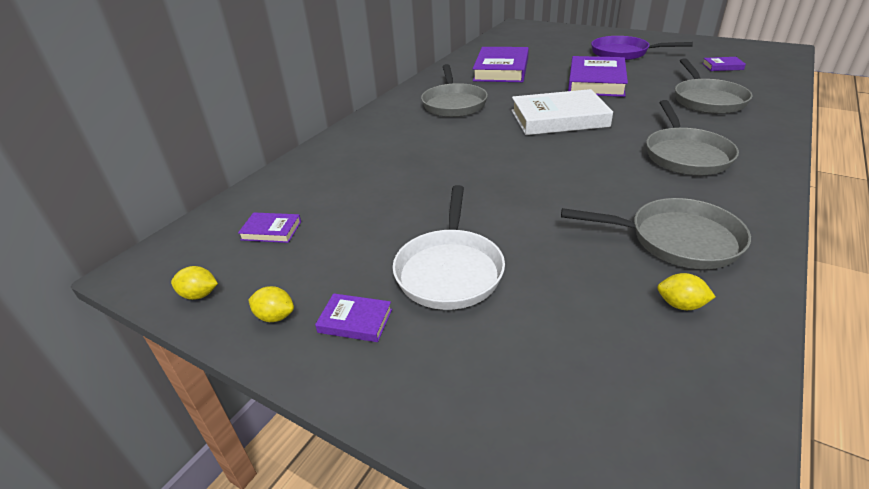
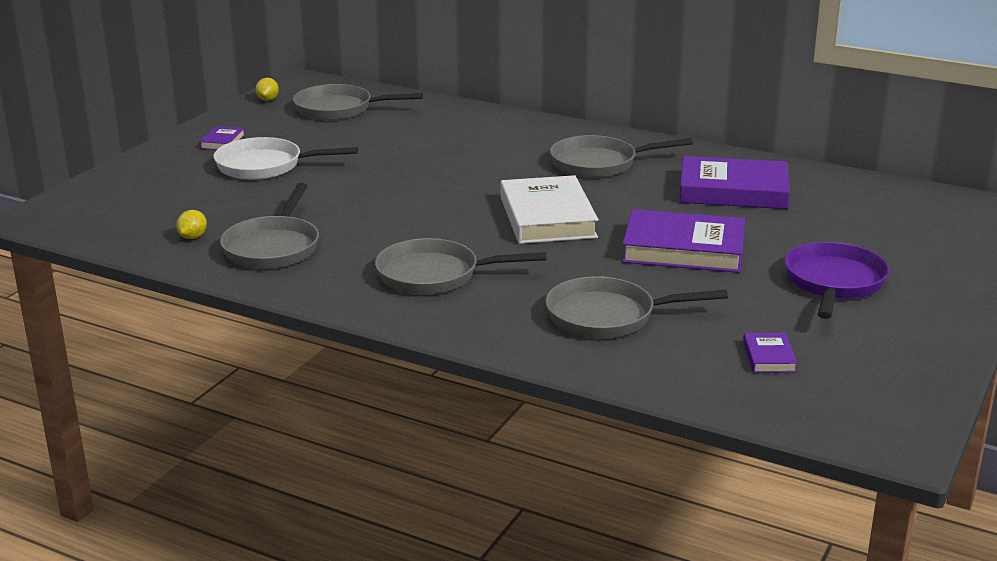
camera: 85 degrees right, 10 degrees down
purple book [238,212,301,243] -> grey pan [293,84,423,120]
yellow lemon [248,286,294,322] -> none

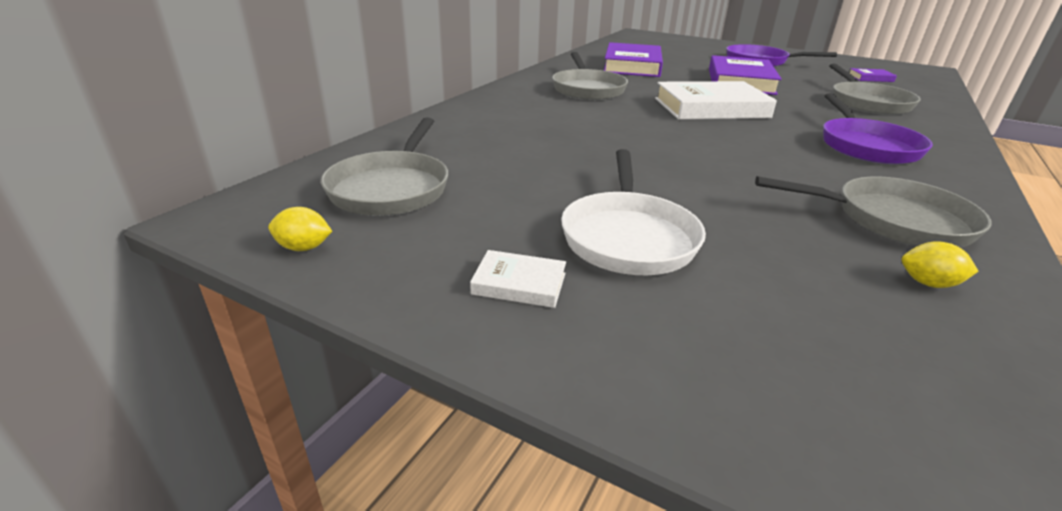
camera: 90 degrees left, 5 degrees up
purple book [199,126,245,150] -> white book [470,250,566,308]
grey pan [375,238,546,295] -> purple pan [823,93,933,164]

